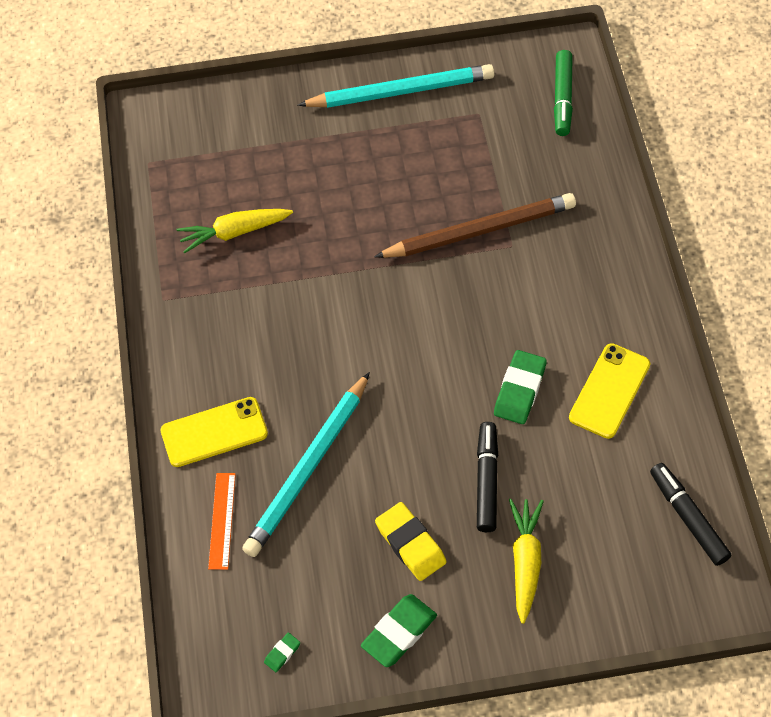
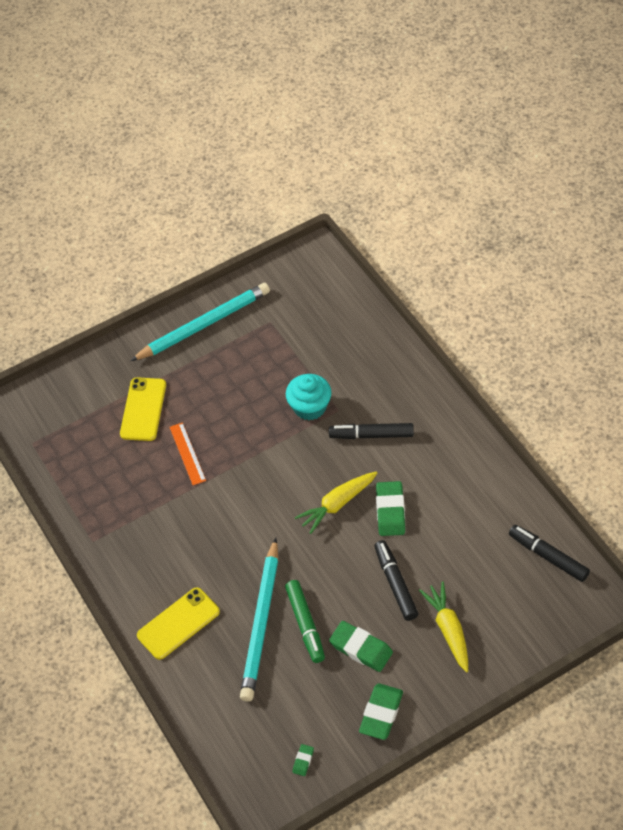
camera: 20 degrees left, 5 degrees down
yellow carrot [177,209,293,254] -> yellow carrot moved to [295,472,377,534]
orange ruler [208,473,236,570] -> orange ruler moved to [169,422,206,485]
brown pencil [374,193,576,258] -> turquoise cupcake [286,374,332,420]
yellow eraser [375,502,447,581] -> green eraser [329,621,393,672]
green marker [554,50,573,136] -> green marker moved to [285,580,325,663]
yellow phone [569,343,650,439] -> yellow phone moved to [120,377,166,441]
none -> black marker [329,423,414,439]

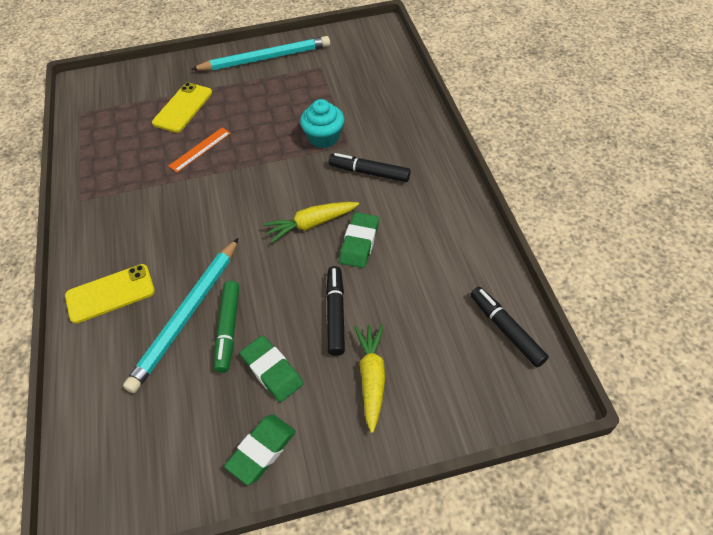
camera: 15 degrees right, 0 degrees up
orange ruler [169,422,206,485] -> orange ruler turned 45 degrees clockwise [169,127,231,172]
green eraser [292,744,314,776] -> none

